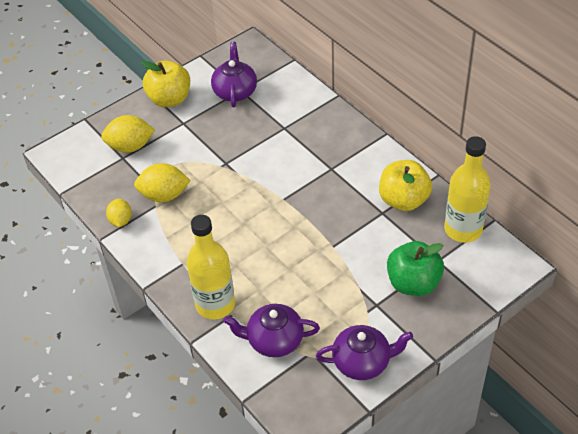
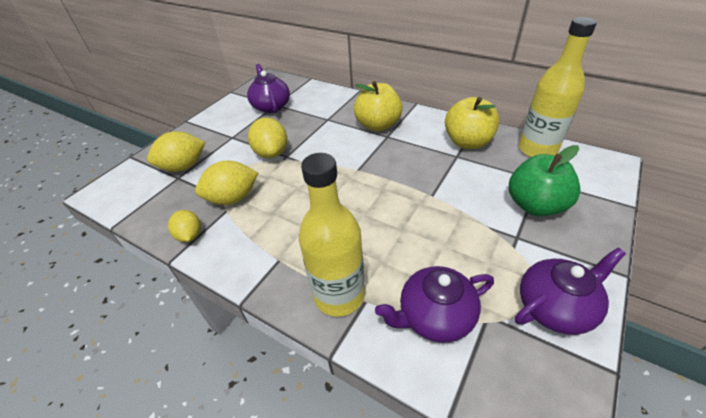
camera: 20 degrees left, 5 degrees down
yellow apple [141,61,190,107] -> yellow apple moved to [354,81,402,131]
none -> yellow lemon [248,117,287,158]

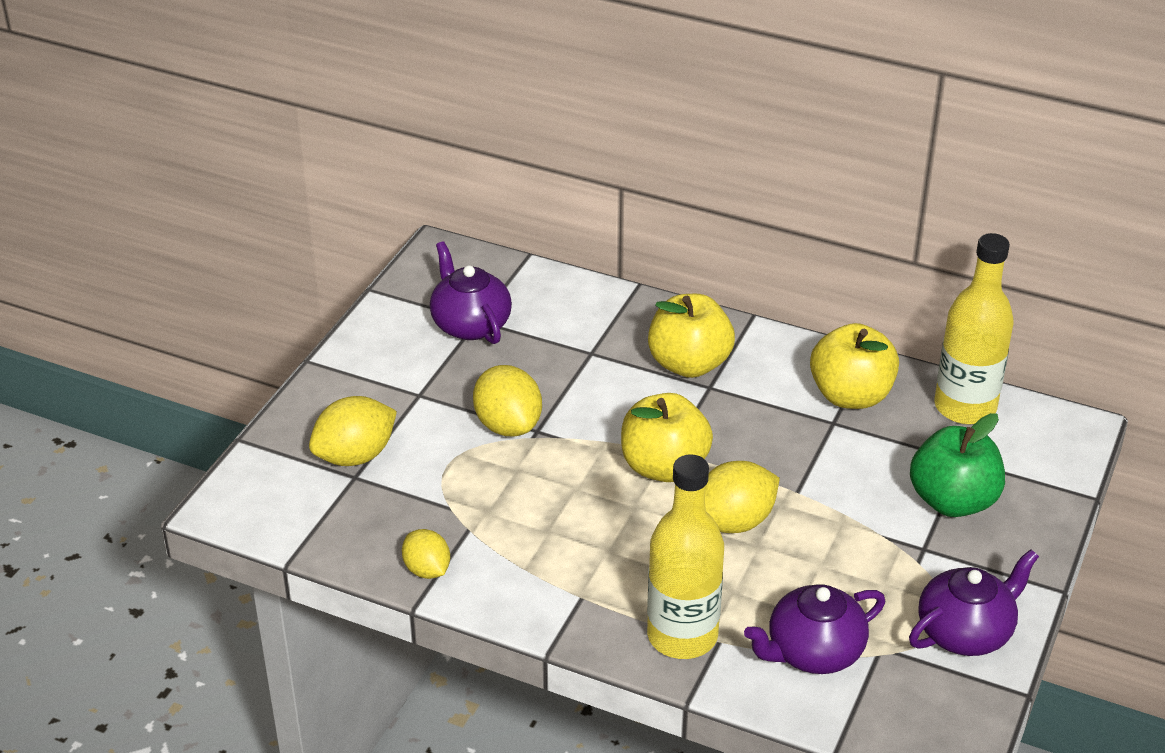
camera: 10 degrees left, 5 degrees down
yellow lemon [195,161,258,205] -> yellow lemon moved to [705,461,780,533]
none -> yellow apple [621,393,713,482]

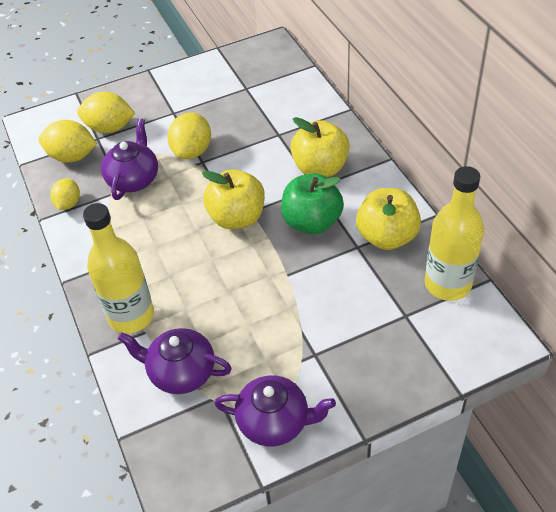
camera: 45 degrees right, 10 degrees up
purple teapot [430,241,512,344] -> purple teapot moved to [101,119,158,200]
yellow lemon [705,461,780,533] -> yellow lemon moved to [39,120,97,163]
green apple [910,413,1005,517] -> green apple moved to [281,173,344,234]

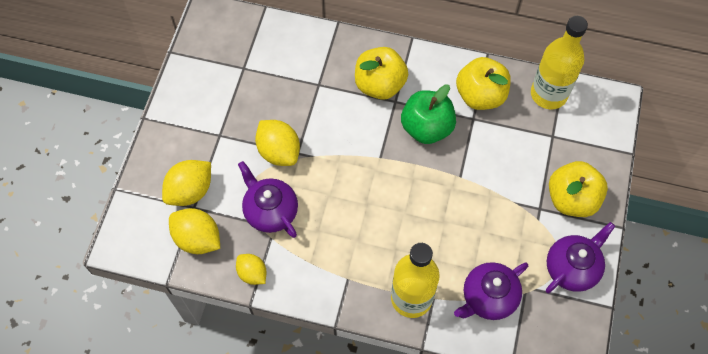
camera: 55 degrees left, 15 degrees up
yellow lemon [39,120,97,163] -> yellow lemon turned 75 degrees clockwise [169,208,220,254]
yellow apple [202,169,265,230] -> yellow apple moved to [549,161,608,217]

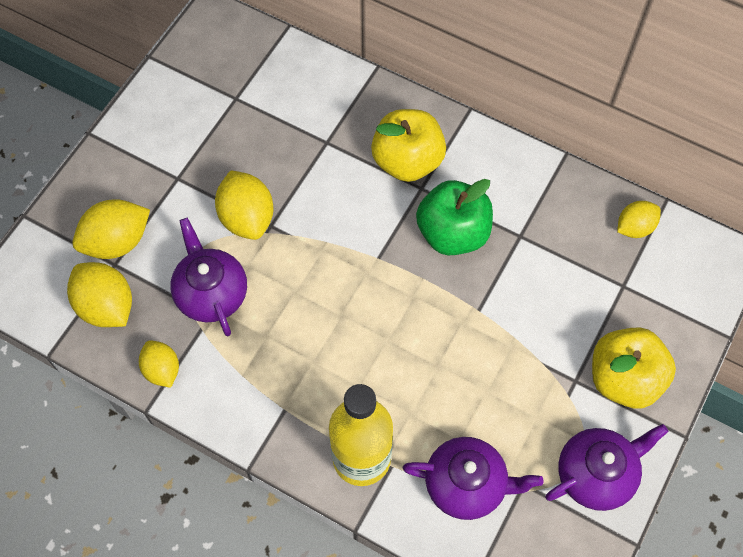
camera: 15 degrees right, 0 degrees up
purple teapot [454,262,528,320] -> purple teapot turned 150 degrees counterclockwise [403,437,544,520]
yellow apple [456,57,511,110] -> none
yellow bottle [531,16,588,109] -> yellow lemon [617,201,661,238]

